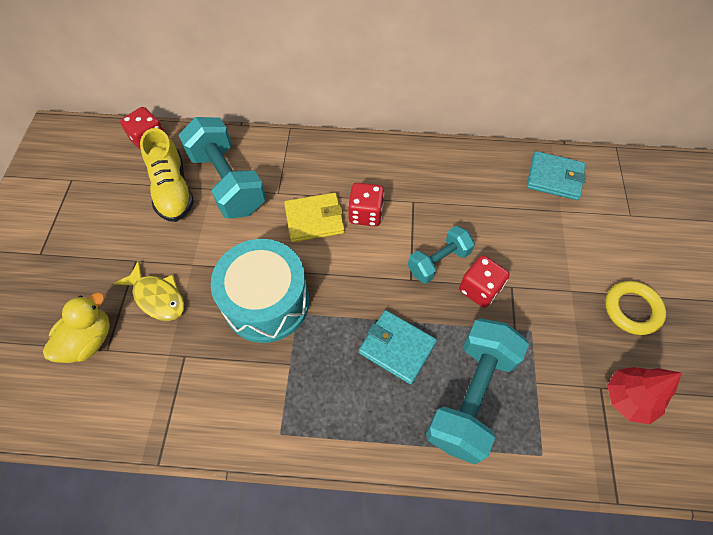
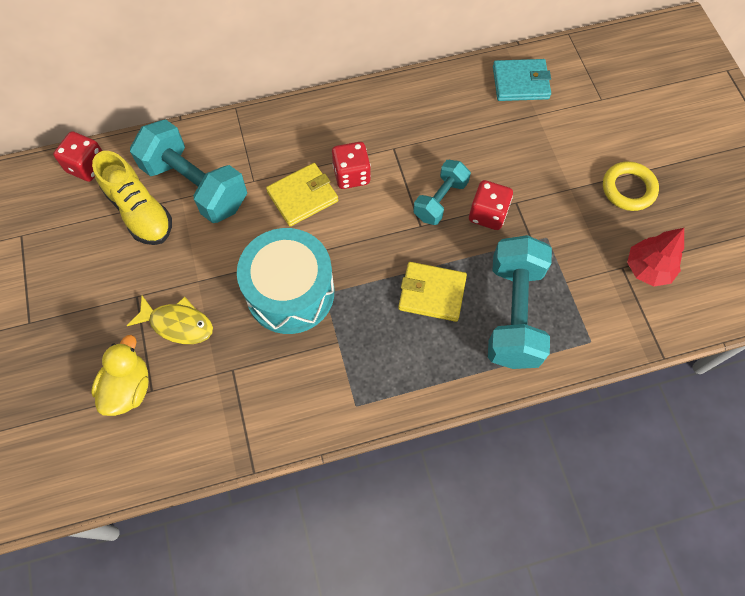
camera: 20 degrees left, 5 degrees up
turquoise wallet [359,310,437,384] -> yellow wallet [398,262,467,322]

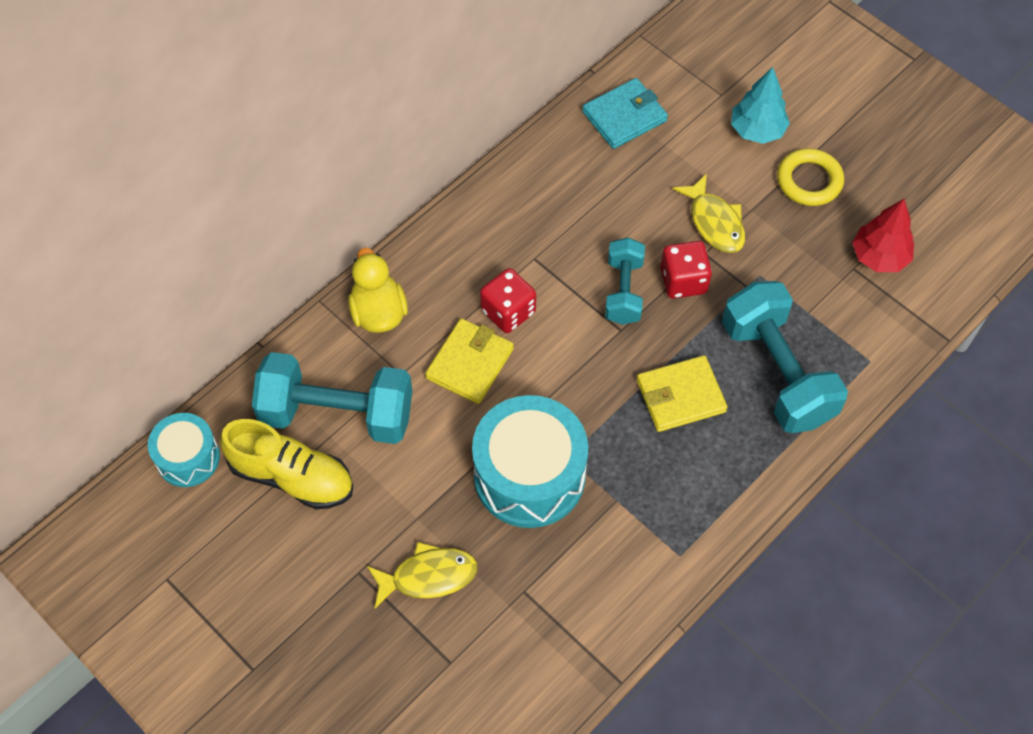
camera: 30 degrees left, 5 degrees down
red dice [53,131,102,182] -> turquoise drum [148,413,220,487]
yellow duck [91,335,149,416] -> yellow duck moved to [348,248,408,333]
none -> yellow fish [673,174,745,253]
none -> turquoise tree [731,67,790,144]

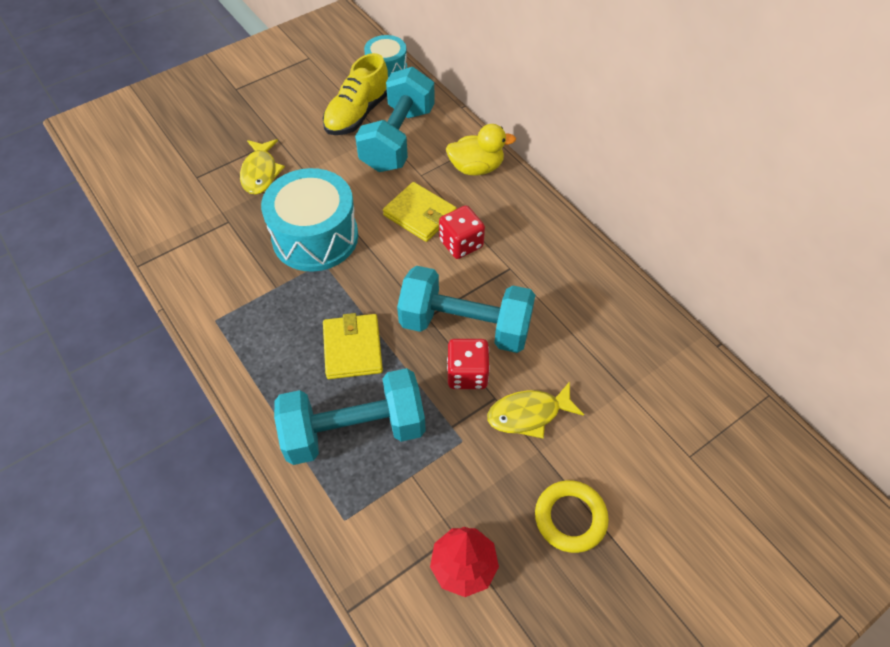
camera: 100 degrees right, 5 degrees down
turquoise wallet [582,78,668,149] -> none
turquoise dumbbell [605,238,645,325] -> turquoise dumbbell [397,266,535,353], size x1.73
turquoise tree [731,67,790,144] -> none

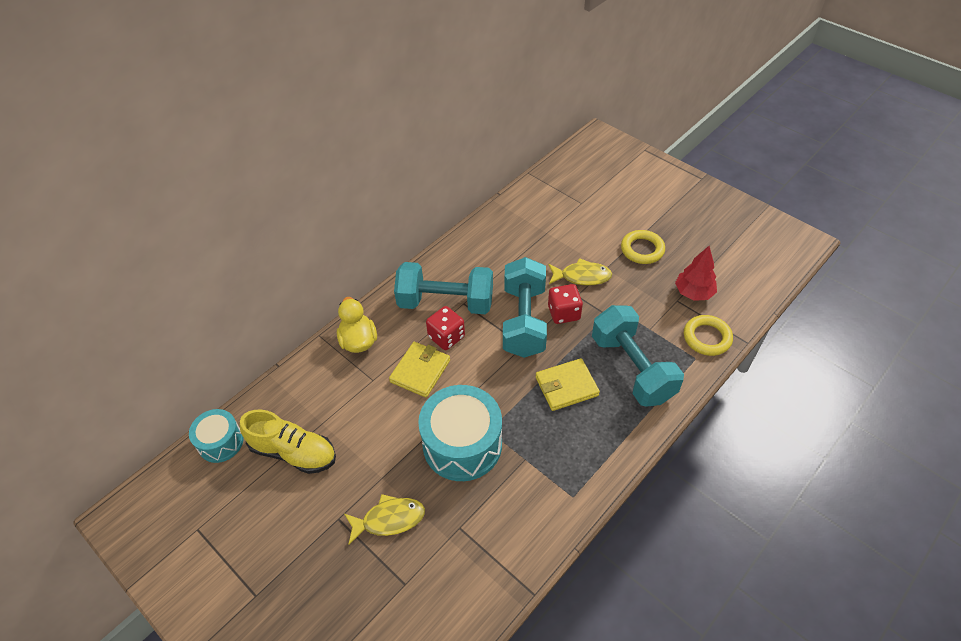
camera: 100 degrees left, 5 degrees down
turquoise dumbbell [355,67,435,172] -> turquoise dumbbell moved to [394,262,493,314]
yellow fish [487,381,584,439] -> yellow fish turned 60 degrees counterclockwise [548,258,612,286]
none -> yellow ring [684,315,733,356]

